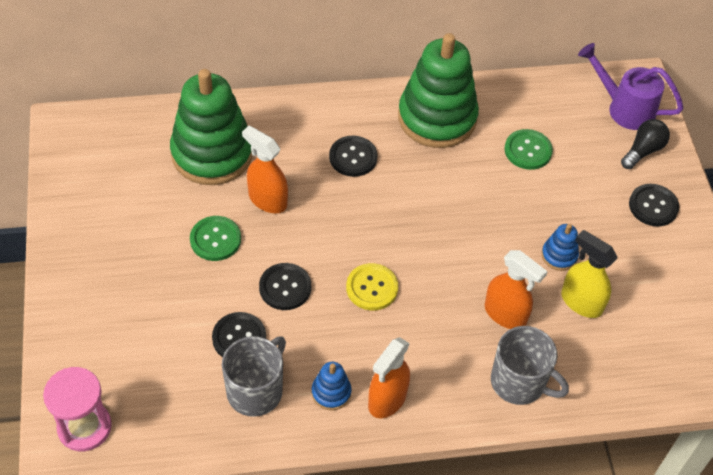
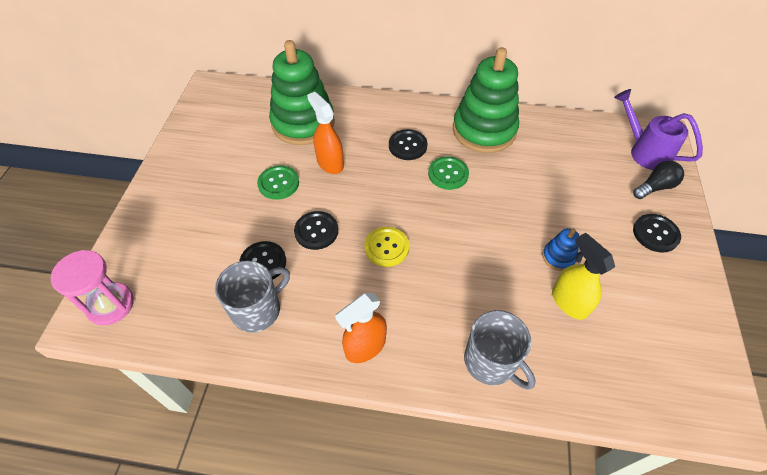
camera: 20 degrees right, 0 degrees up
blue stacking toy [312,362,351,410] -> none
orange spray bottle [485,250,548,329] -> none
green button [504,129,553,170] -> green button moved to [428,156,469,190]

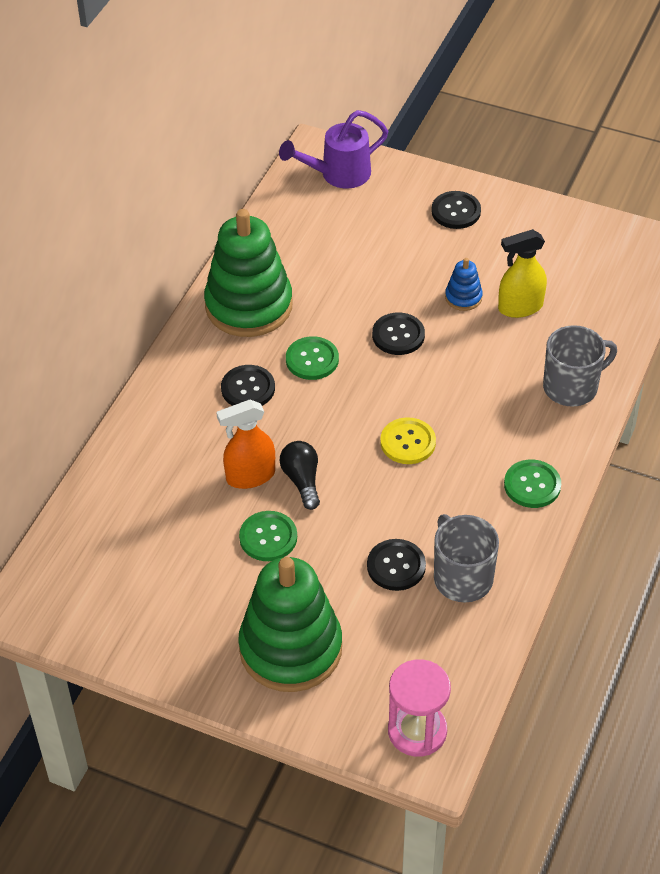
camera: 75 degrees left, 5 degrees down
green stacking toy [269,40,335,145] -> green stacking toy moved to [238,557,342,692]
black button [294,211,338,250] -> black button moved to [372,312,425,355]
orange spray bottle [335,293,387,363] -> green button [504,459,561,508]
black light bulb [633,161,684,199] -> black light bulb moved to [280,441,320,510]

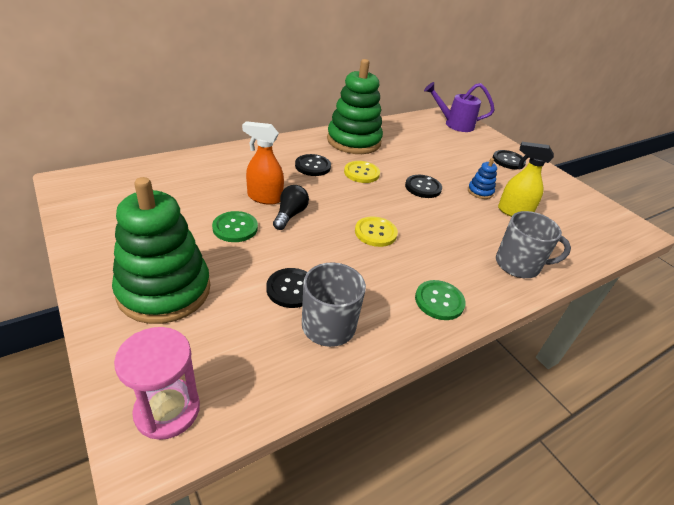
camera: 30 degrees right, 10 degrees down
green button [286,336,339,380] -> yellow button [344,161,380,183]

